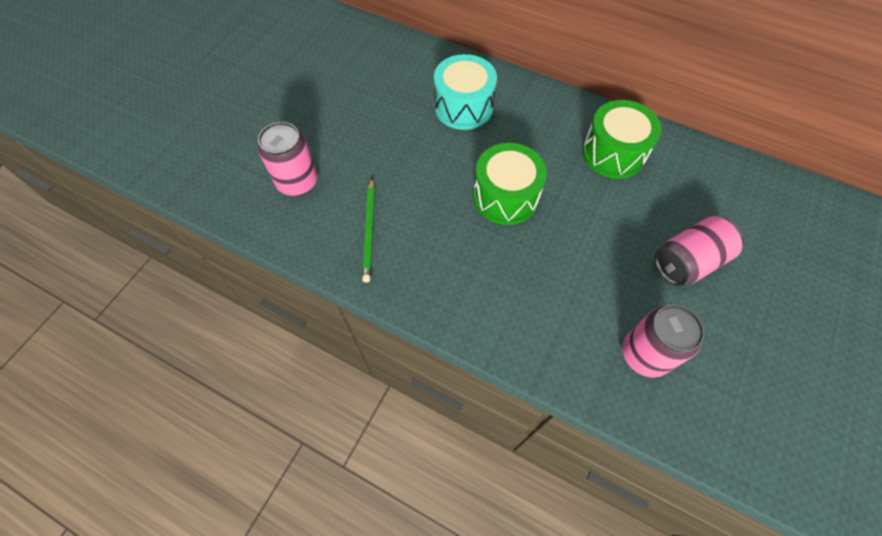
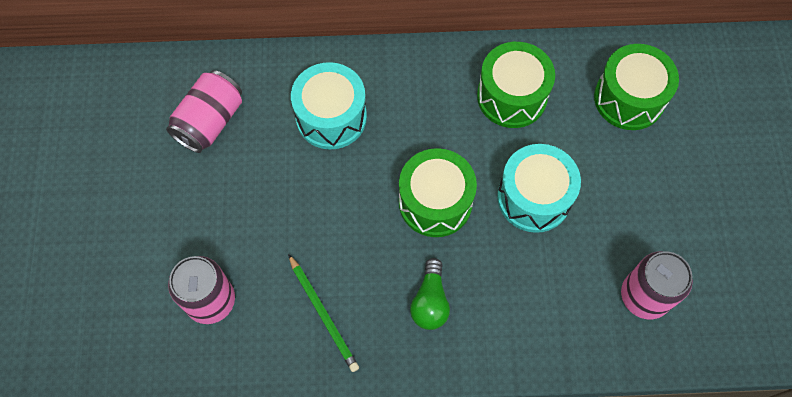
camera: 30 degrees left, 5 degrees up
pink can [655,216,743,286] -> pink can moved to [166,70,242,153]
none -> green light bulb [410,258,450,330]
none -> turquoise drum [497,144,581,233]
none -> green drum [594,44,679,130]

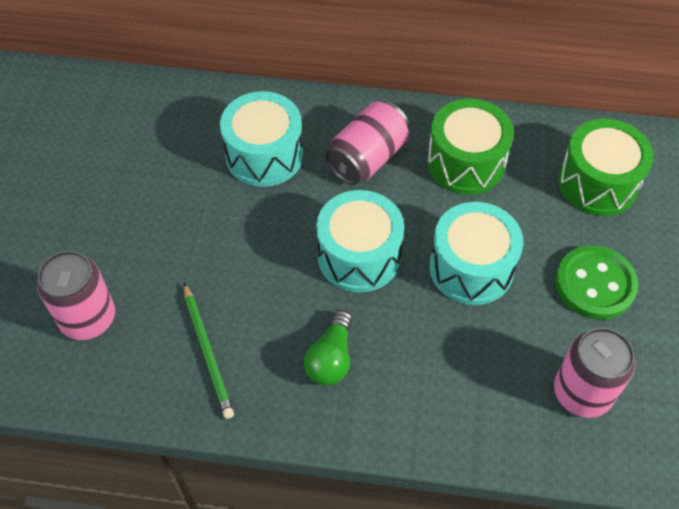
camera: 10 degrees right, 10 degrees down
pink can [166,70,242,153] -> pink can moved to [325,101,410,185]
green drum [399,148,477,237] -> turquoise drum [316,190,404,292]
none -> green button [555,245,638,320]

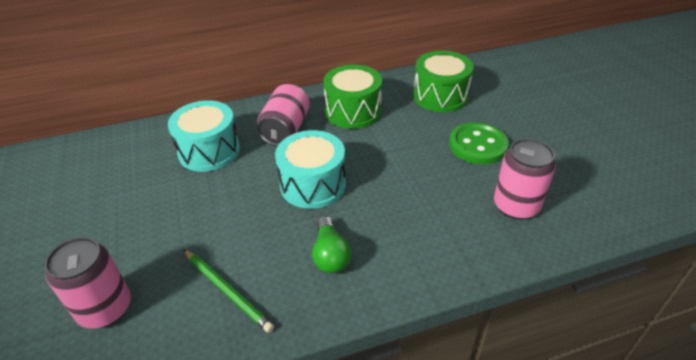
camera: 25 degrees left, 15 degrees down
turquoise drum [429,202,523,305] -> none

